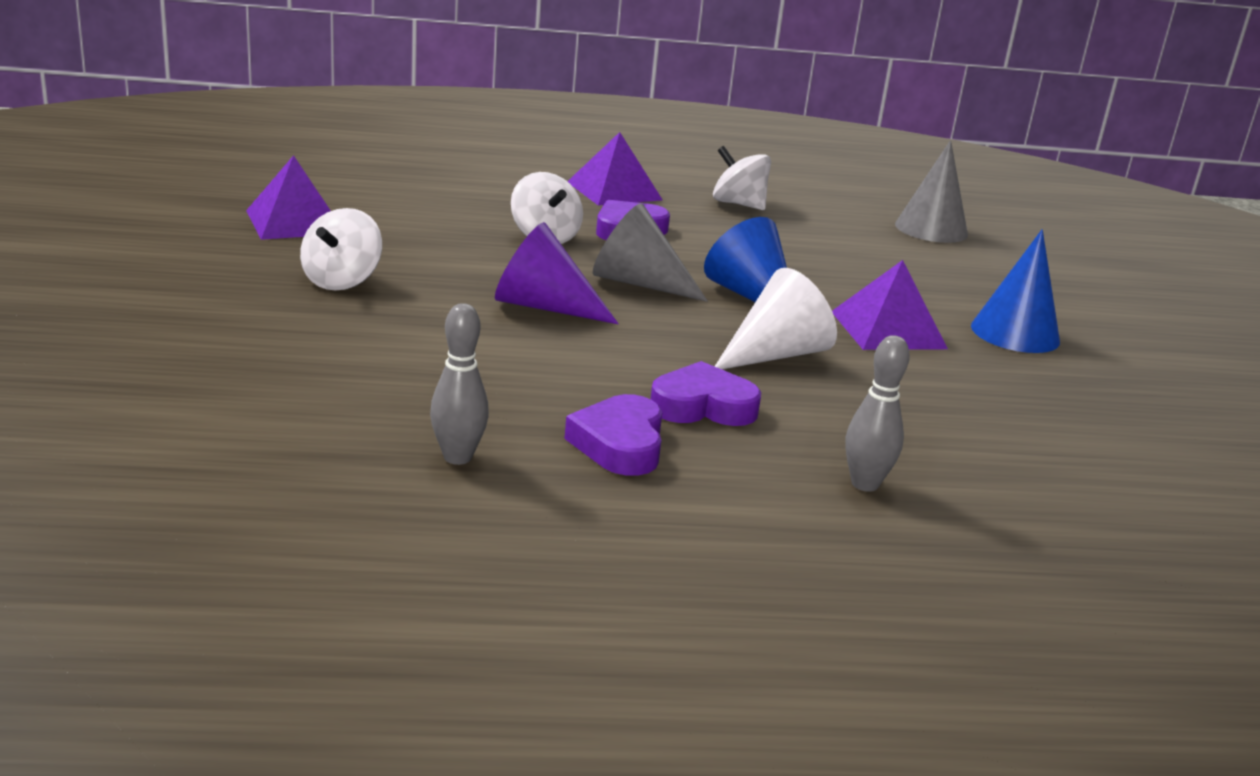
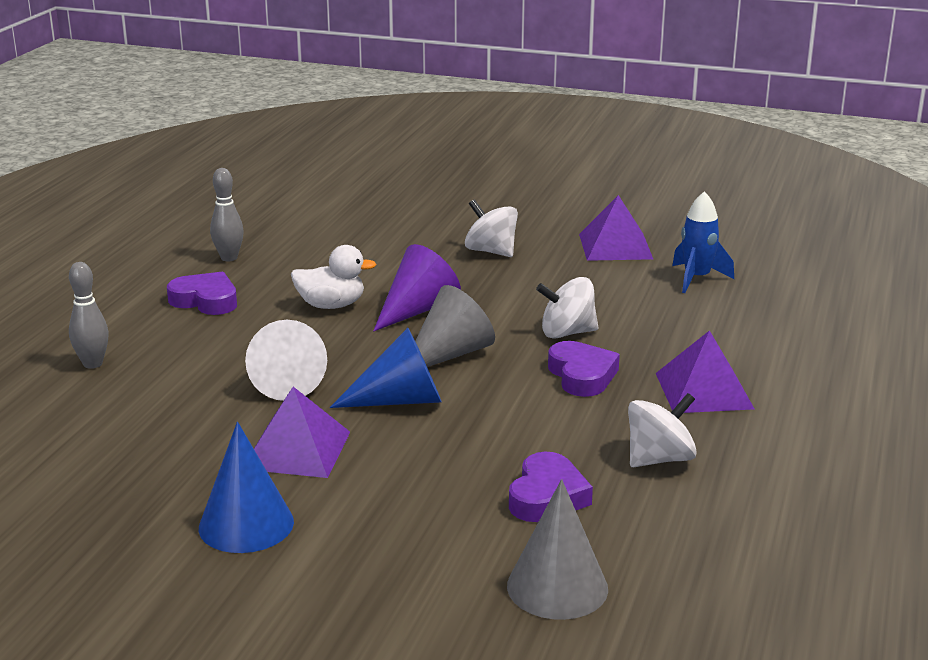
camera: 115 degrees right, 0 degrees up
purple heart [651,361,761,426] -> purple heart moved to [509,452,593,522]
none -> white duck [291,245,377,309]
none -> blue rocket [672,191,734,293]

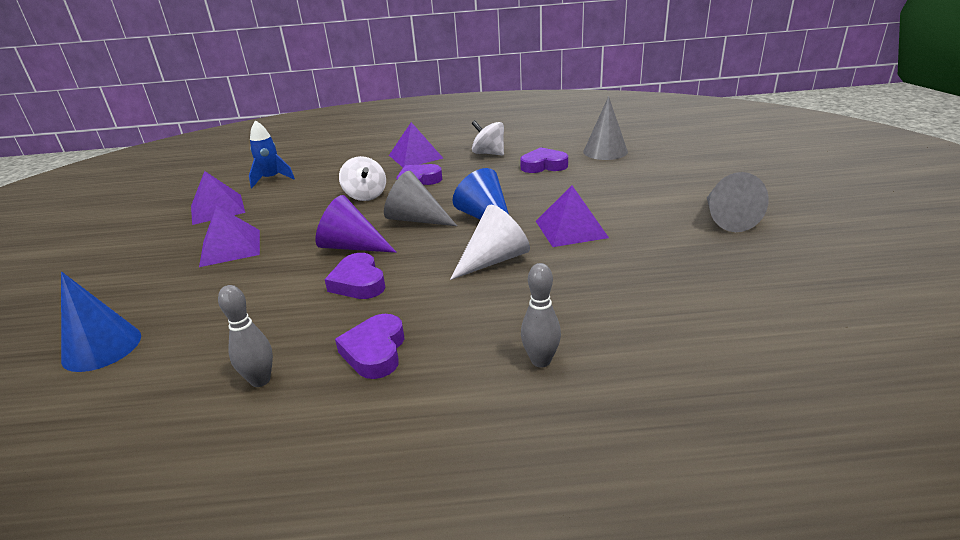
camera: 110 degrees left, 5 degrees up
blue cone [199,422,294,553] -> blue cone moved to [61,272,141,372]
white duck [291,245,377,309] -> purple heart [324,253,385,299]
white spinning top [465,199,518,257] -> purple pyramid [199,205,260,267]
none -> grey cone [707,172,769,232]

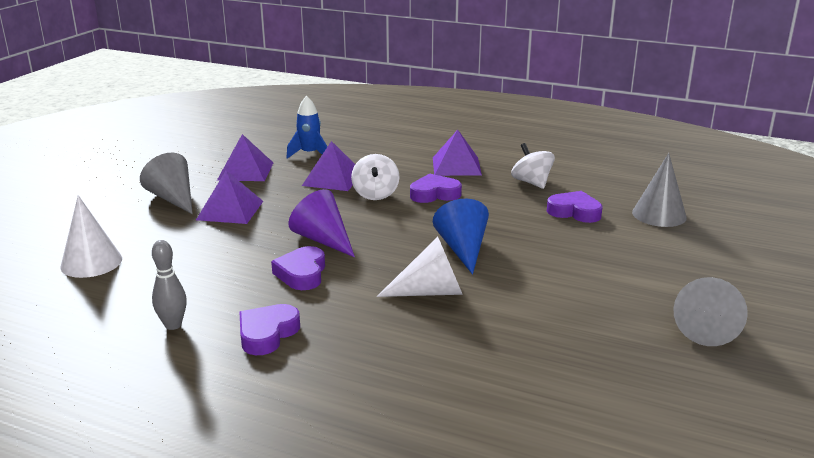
camera: 25 degrees right, 5 degrees down
blue cone [61,272,141,372] -> white cone [60,195,122,278]
grey cone [384,171,457,226] -> grey cone moved to [140,152,193,214]
grey bowling pin [521,263,561,368] -> none
purple pyramid [536,186,609,247] -> purple pyramid moved to [302,141,355,191]

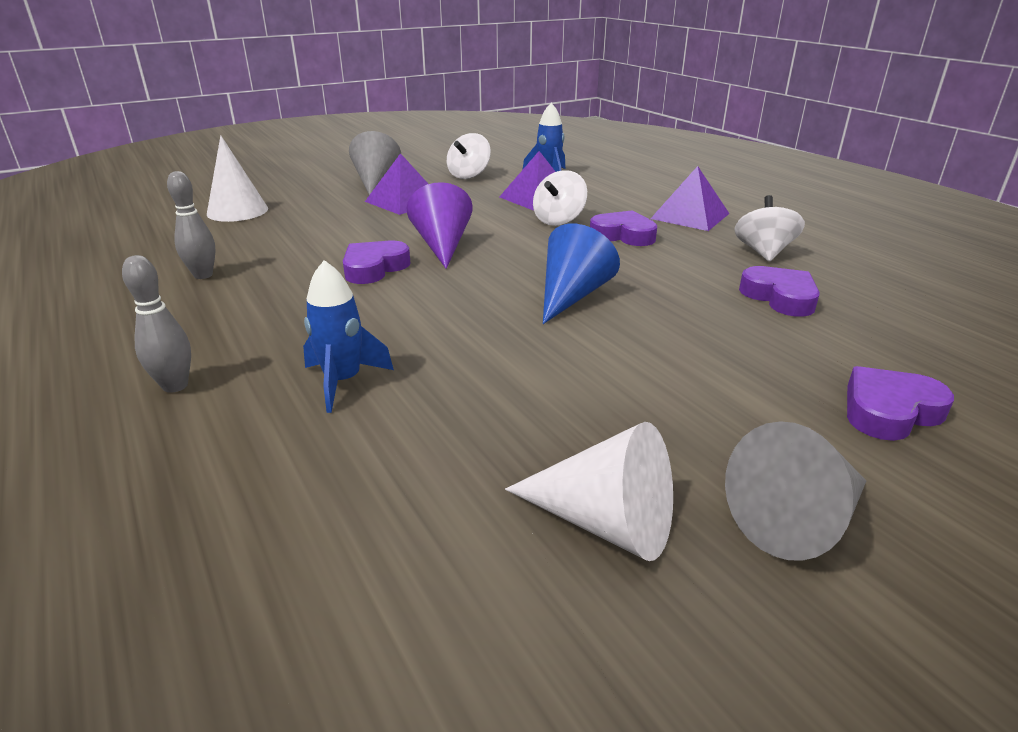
camera: 35 degrees right, 5 degrees up
purple pyramid [217,134,273,181] -> white spinning top [447,133,491,179]
purple heart [240,304,300,355] -> purple heart moved to [847,366,954,441]
white cone [377,237,463,297] -> white cone moved to [505,422,673,561]
grey cone [632,153,687,227] -> none
none -> grey bowling pin [122,255,191,393]
none -> blue rocket [303,260,394,413]

